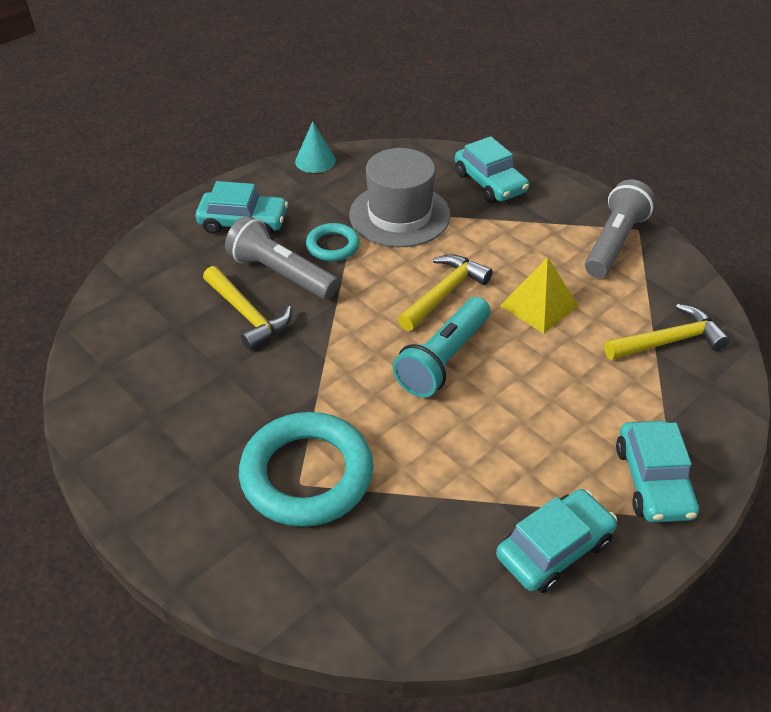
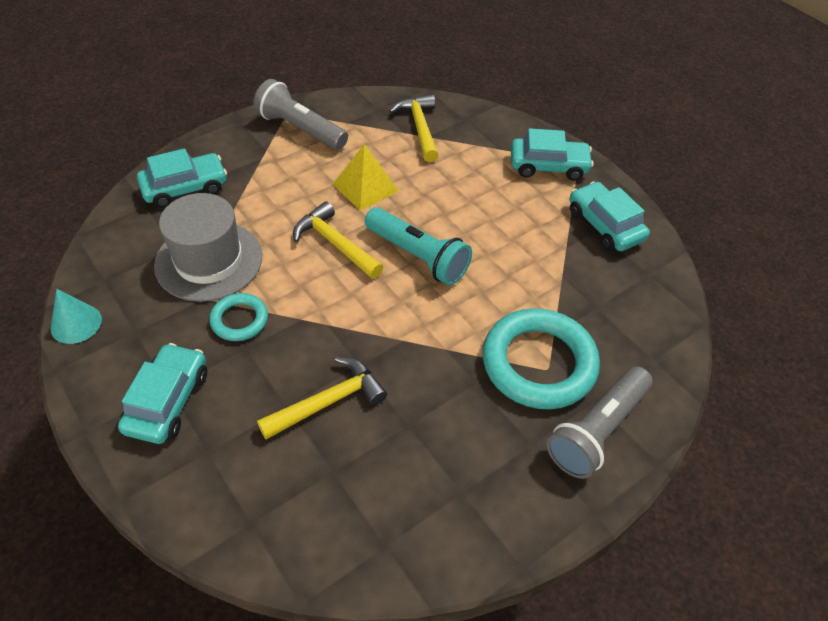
camera: 85 degrees left, 5 degrees up
grey flashlight [225,216,339,300] -> grey flashlight moved to [547,366,653,479]

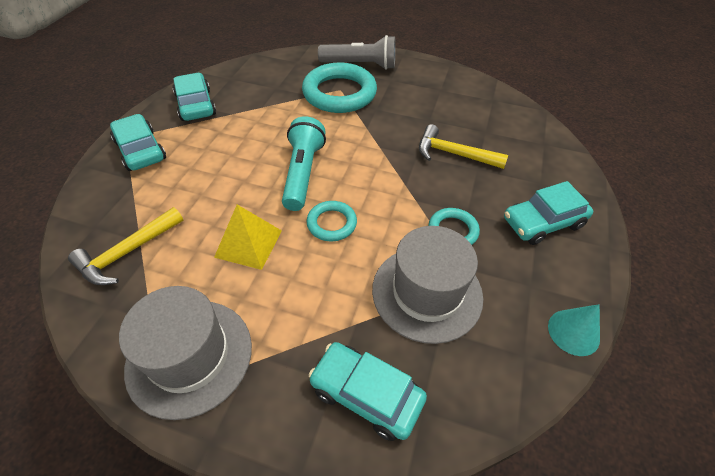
camera: 125 degrees left, 0 degrees up
grey flashlight [253,79,348,150] -> grey hat [119,286,252,420]
yellow hammer [293,201,383,279] -> turquoise ring [307,201,357,241]
turquoise car [570,181,650,251] -> turquoise car turned 135 degrees clockwise [173,73,216,121]

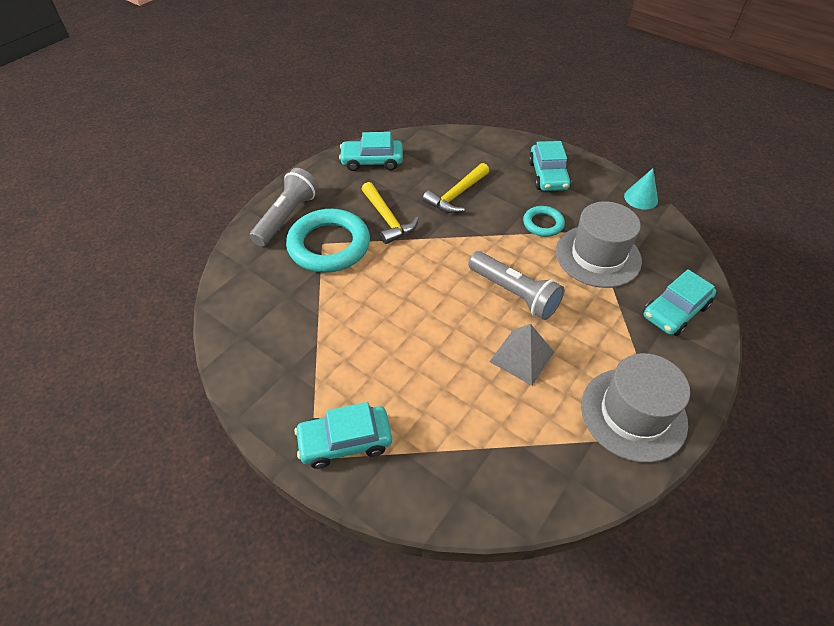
camera: 70 degrees left, 0 degrees up
yellow hammer [68,207,184,285] -> yellow hammer moved to [362,182,419,244]
turquoise car [173,73,216,121] -> turquoise car moved to [339,132,403,171]
yellow pyramid [214,205,282,270] -> grey pyramid [489,324,554,386]
turquoise flashlight [282,116,326,211] -> none
turquoise ring [307,201,357,241] -> grey flashlight [468,251,564,320]

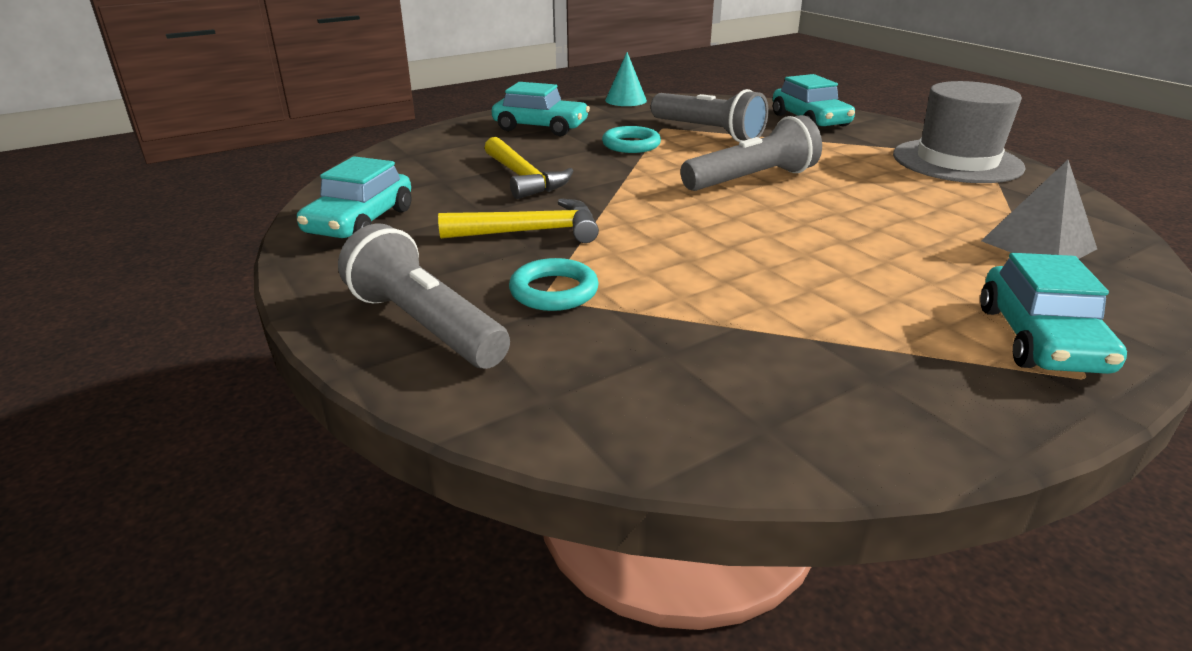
camera: 70 degrees left, 20 degrees down
turquoise ring [286,209,370,273] -> turquoise ring [509,258,599,311], size x0.51
grey pyramid [489,324,554,386] -> grey pyramid moved to [981,160,1097,259]
grey hat [556,201,642,288] -> grey flashlight [651,89,768,142]

